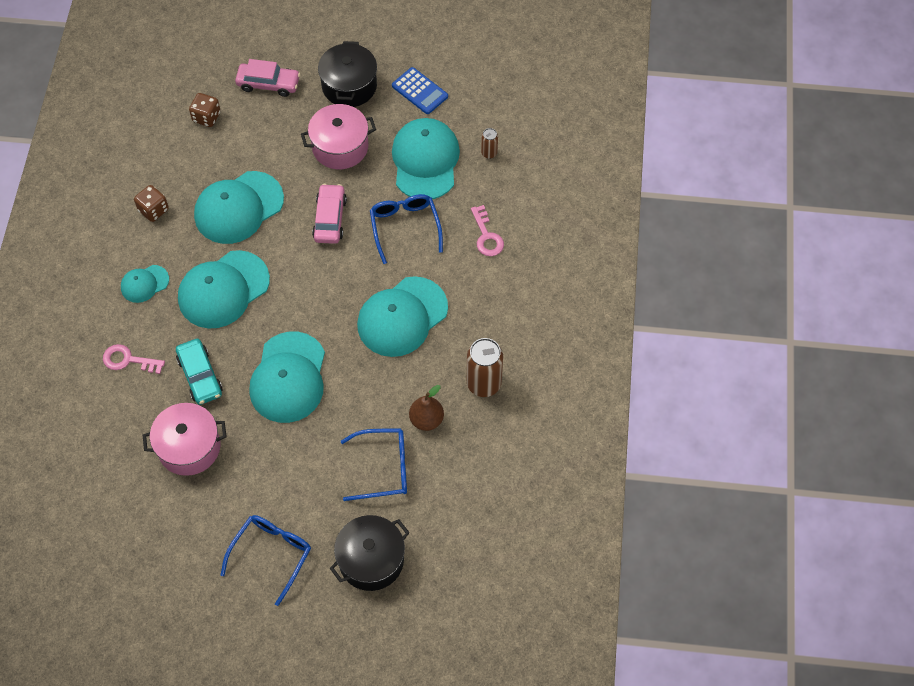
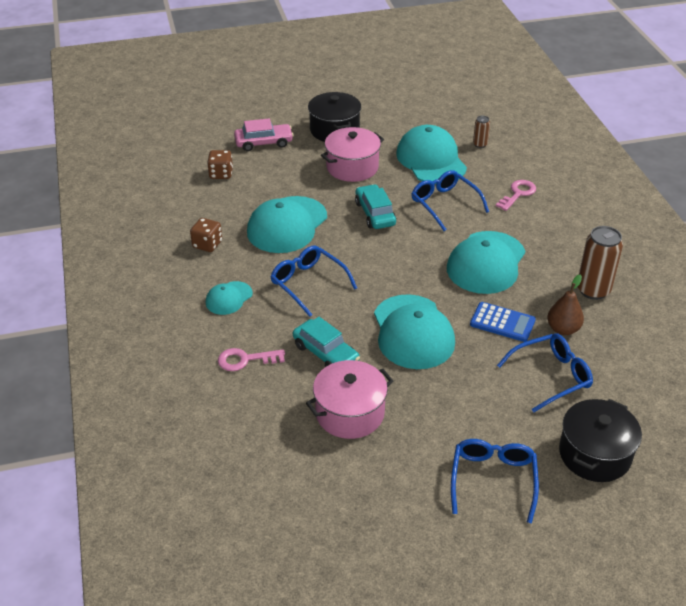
camera: 20 degrees left, 20 degrees down
turquoise cap [178,250,270,329] -> blue glasses [270,245,357,317]
pink car [312,184,347,244] -> turquoise car [355,184,396,229]
blue calculator [392,67,448,114] -> blue calculator moved to [470,302,536,342]
pink key [471,205,504,256] -> pink key turned 105 degrees counterclockwise [496,180,536,211]

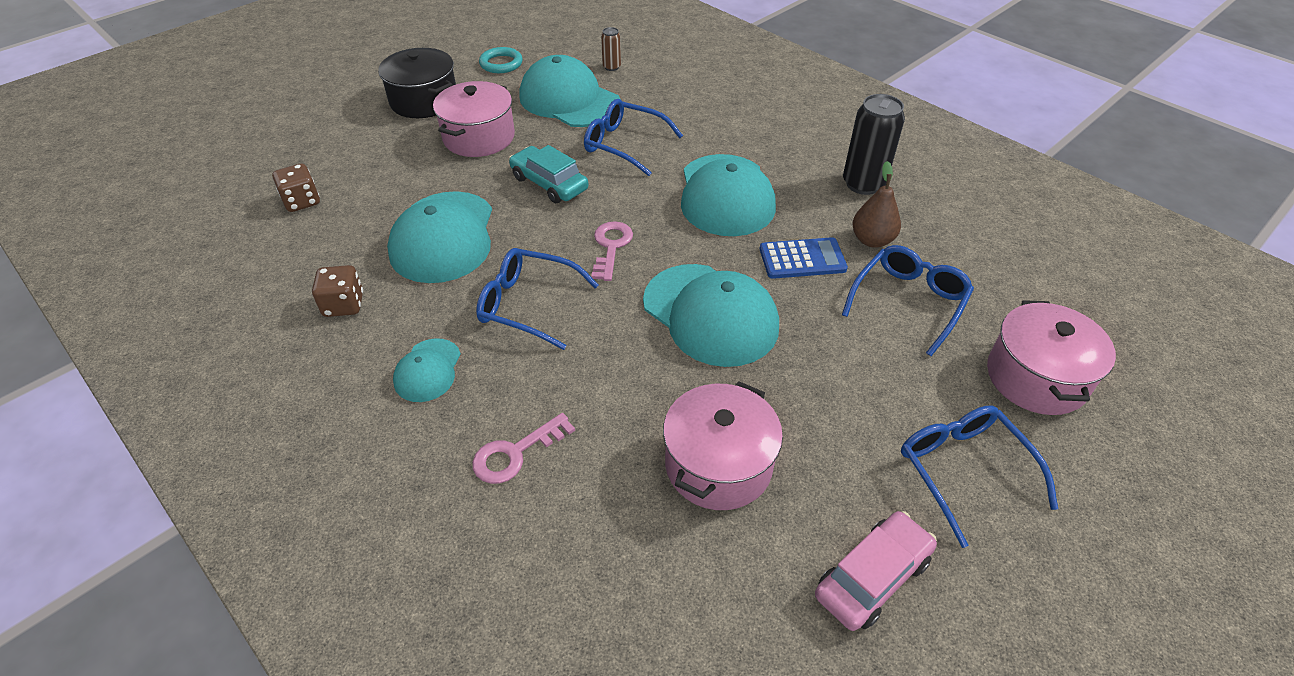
camera: 30 degrees left, 5 degrees up
pink car [234,118,294,151] -> pink car moved to [815,511,937,631]
turquoise car [293,317,360,367] -> none
pink key [496,180,536,211] -> pink key moved to [591,221,633,281]
black pot [559,399,642,482] -> pink pot [987,300,1116,415]
brown can [578,226,623,300] -> black can [843,94,905,195]
none -> turquoise ring [479,47,523,73]

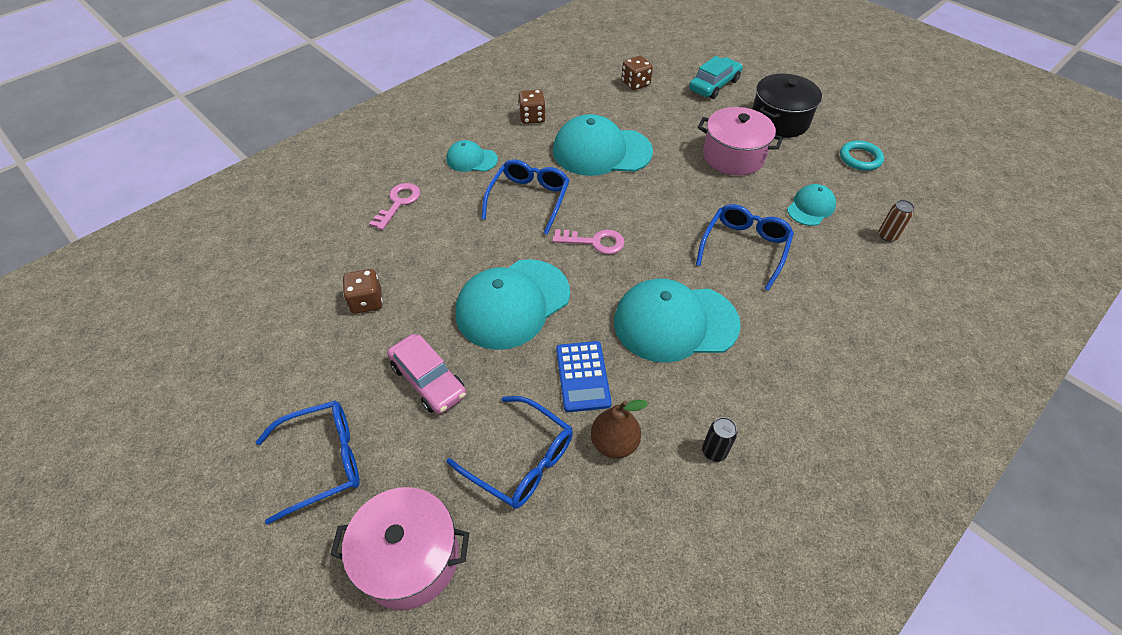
camera: 90 degrees right, 5 degrees up
pink key [472,413,575,484] -> pink key turned 60 degrees clockwise [369,183,420,230]
turquoise car [509,145,588,203] -> turquoise car moved to [689,56,743,99]
turquoise cap [519,55,621,127] -> turquoise cap [787,184,836,226], size x0.51
pink pot [663,381,783,510] -> brown dice [343,269,383,314]
pink car [815,511,937,631] -> pink car moved to [387,334,467,414]
black can [843,94,905,195] -> black can [702,417,737,462], size x0.51

